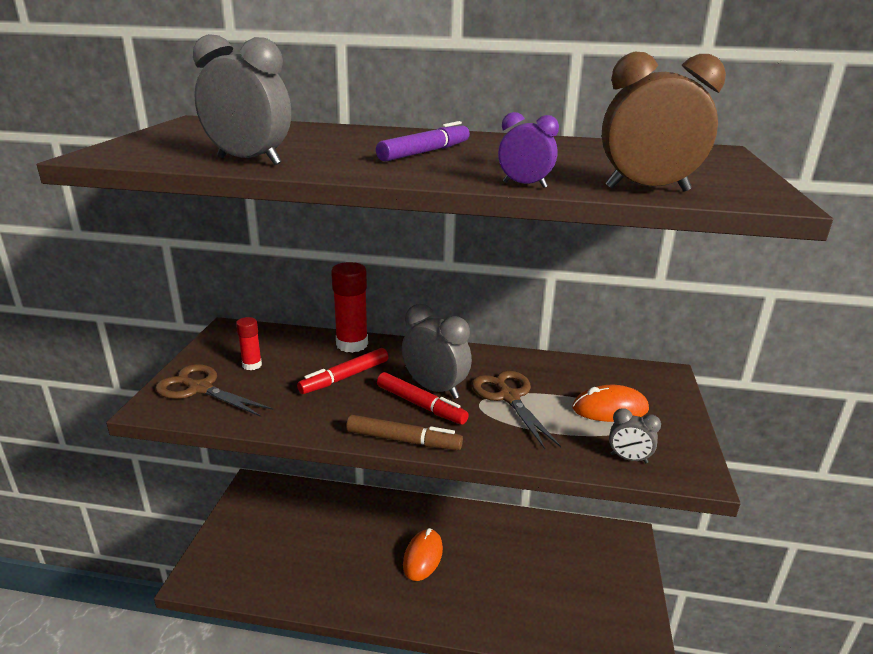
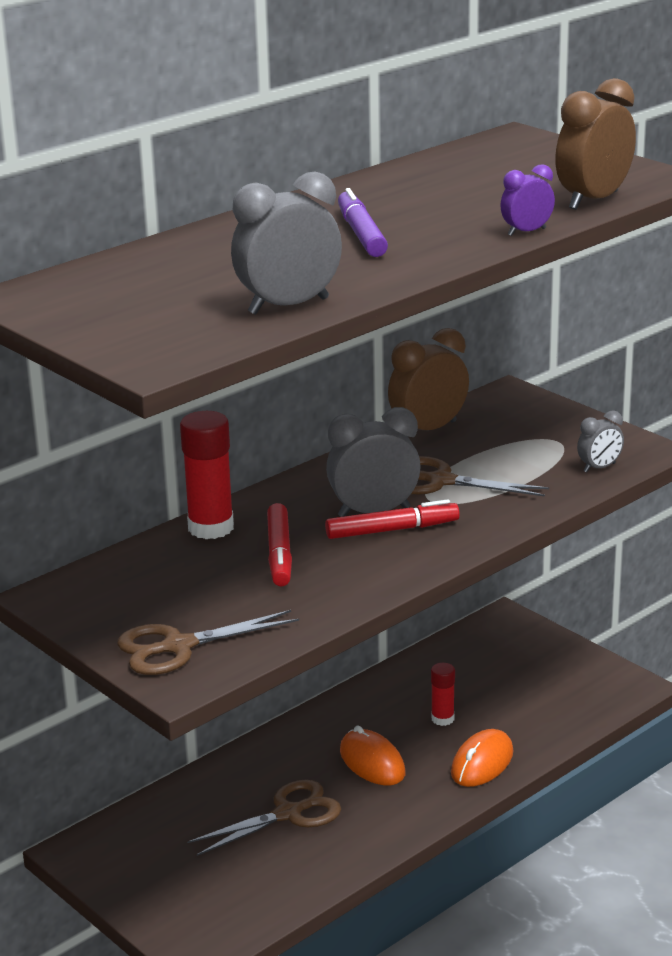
camera: 50 degrees left, 0 degrees up
red glue stick [236,317,262,370] -> red glue stick moved to [431,663,455,726]
brown marker [346,415,463,450] -> none
orange mouse [572,385,649,422] -> orange mouse moved to [451,729,513,787]
none -> brown scissors [187,780,341,856]
none -> brown clock [388,328,469,430]

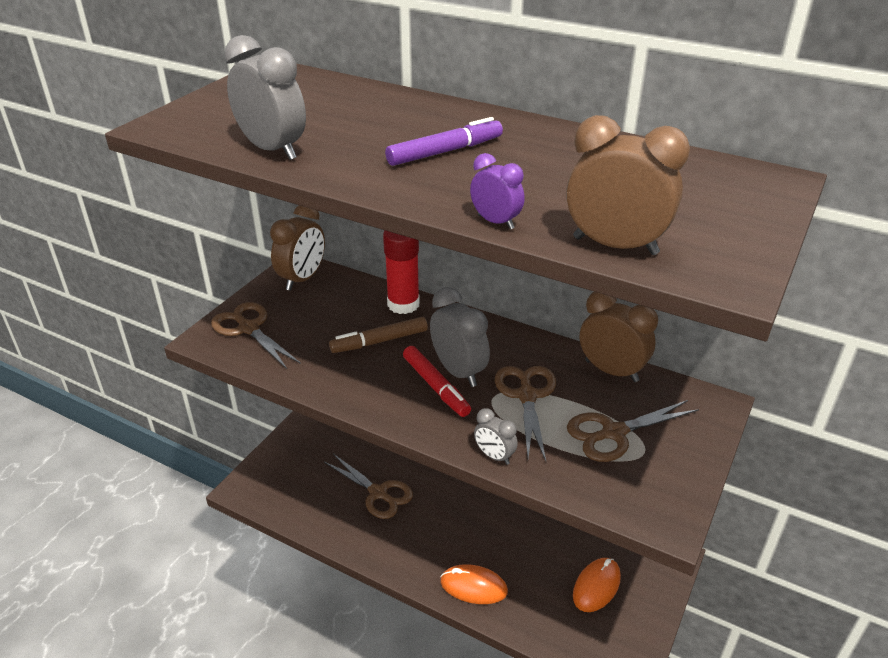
camera: 70 degrees right, 10 degrees up
red marker [267,503,292,586] -> brown marker [329,317,428,353]
orange mouse [340,726,405,785] -> orange mouse moved to [573,558,621,612]
red glue stick [431,663,455,726] -> none
grey clock [577,410,624,472] -> grey clock moved to [474,408,518,465]
none -> brown clock [270,205,325,291]
none -> brown scissors [567,400,699,462]

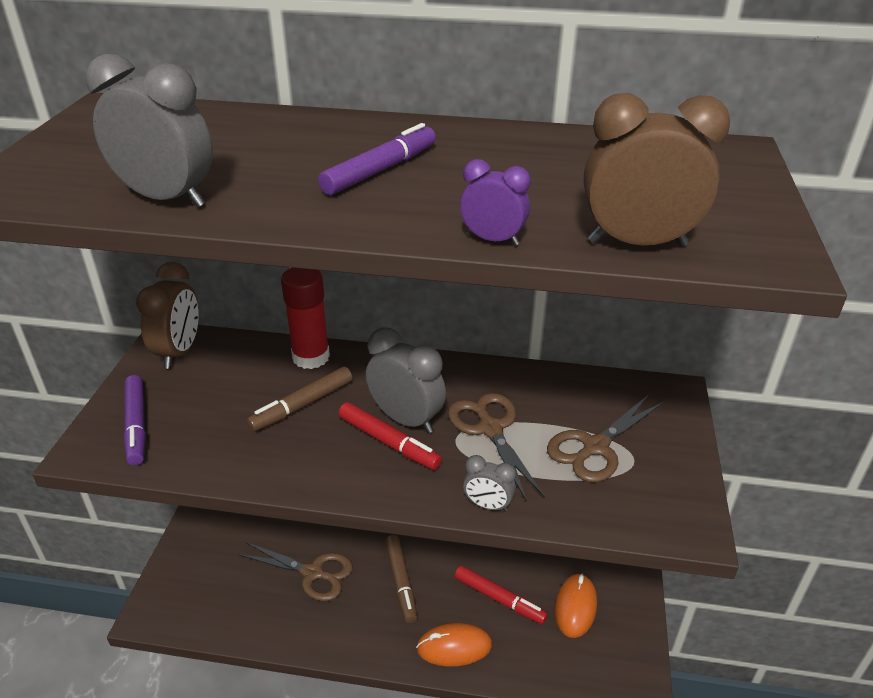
camera: 20 degrees left, 0 degrees up
brown scissors [211,302,301,369] -> purple marker [124,375,146,465]
brown clock [580,292,658,382] -> none
none -> brown marker [385,535,418,623]
none -> red marker [455,565,548,624]

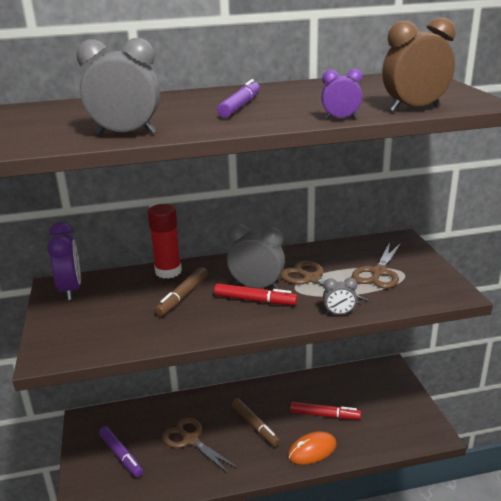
camera: 20 degrees left, 10 degrees down
purple marker [124,375,146,465] -> purple marker moved to [99,426,143,477]
brown clock [136,262,199,369] -> purple clock [47,222,81,300]
brown scissors [238,542,353,601] -> brown scissors turned 135 degrees counterclockwise [162,417,238,475]
orange mouse [554,573,597,638] -> none

